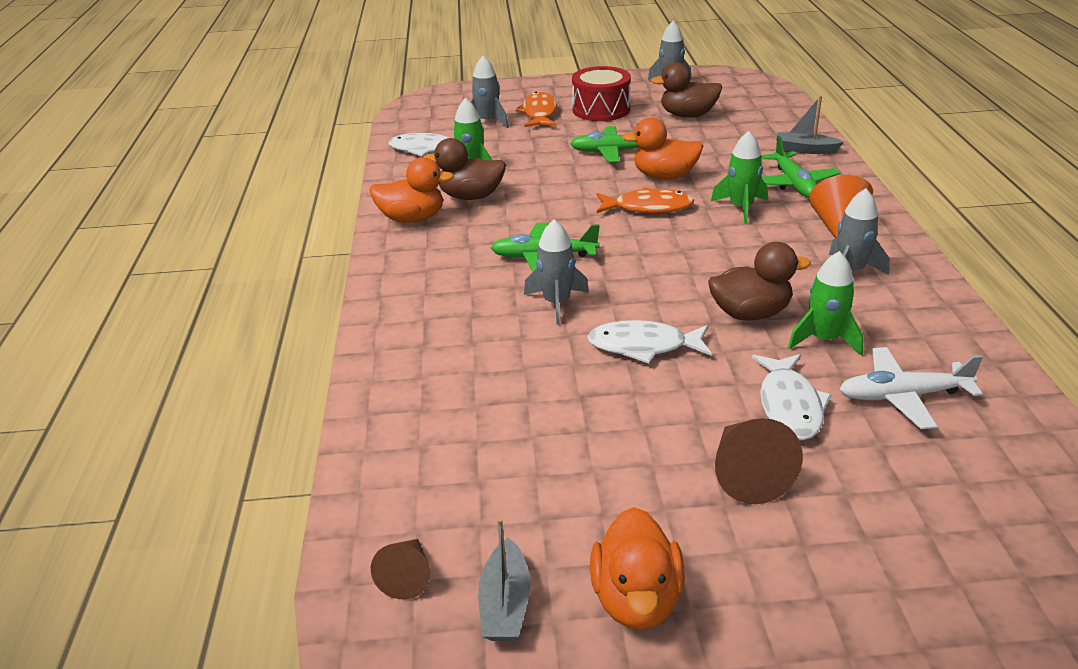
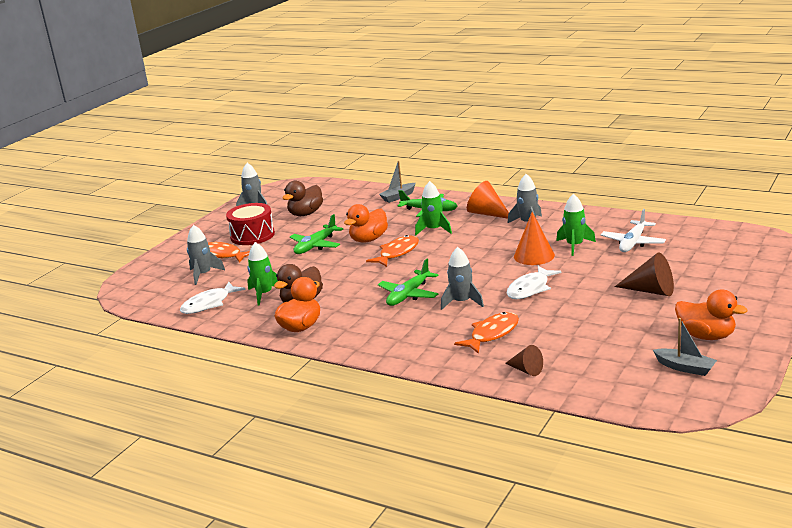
camera: 55 degrees left, 10 degrees down
brown cone [371,539,431,600] -> brown cone moved to [505,345,543,376]
brown duck [708,242,811,321] -> orange cone [514,212,555,265]
white fish [752,354,832,440] -> none
none -> orange fish [454,312,519,354]

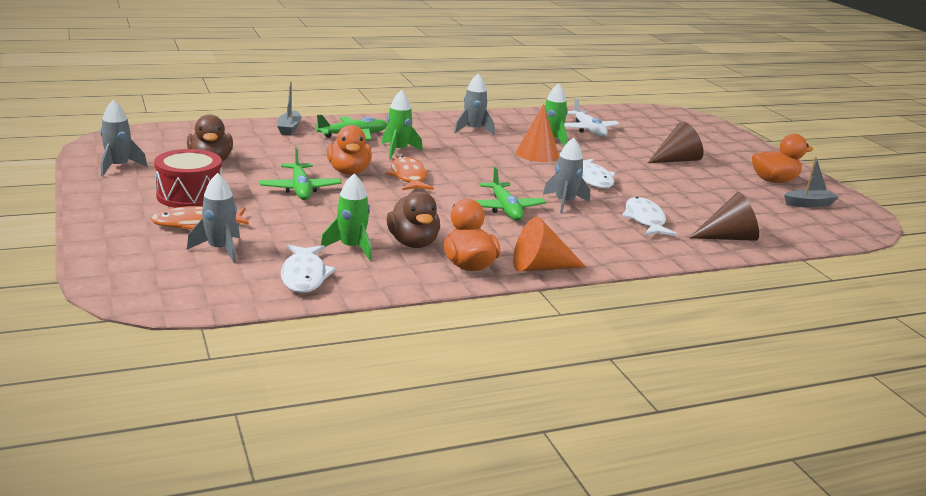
camera: 55 degrees left, 0 degrees up
orange fish [454,312,519,354] -> white fish [622,197,677,236]
orange cone [467,181,509,219] -> orange cone moved to [513,217,586,271]
brown cone [505,345,543,376] -> brown cone [689,192,759,241], size x1.61

